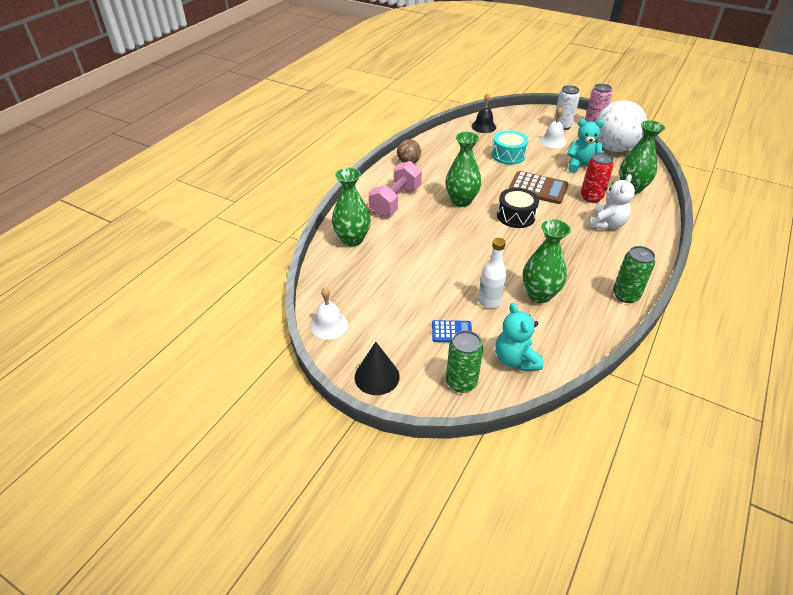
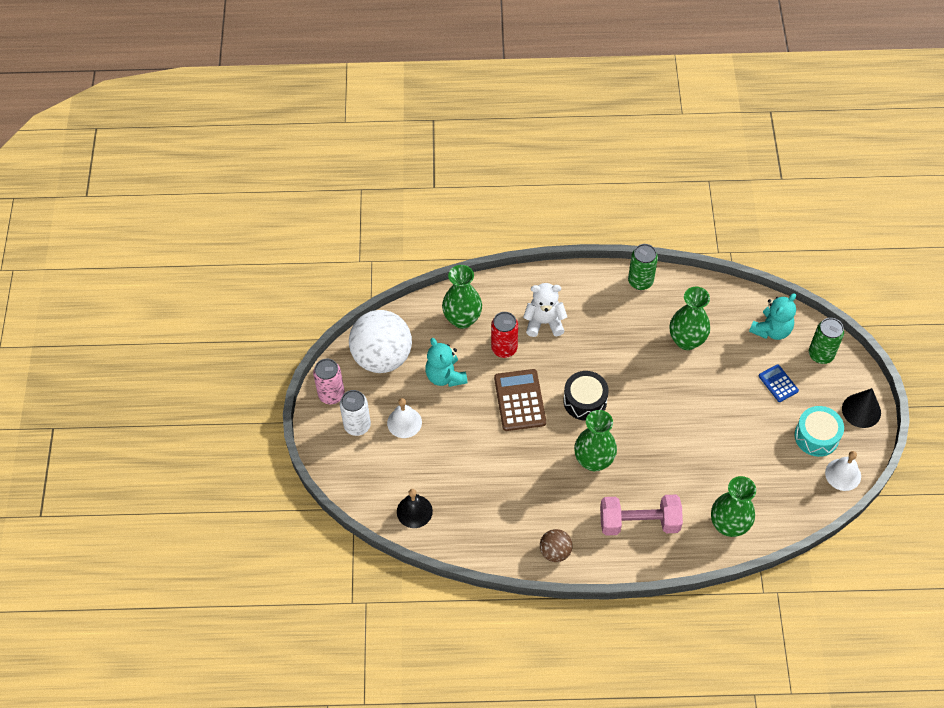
camera: 120 degrees left, 15 degrees up
white bottle [478,238,507,308] -> none
turquoise drum [492,130,528,165] -> turquoise drum moved to [794,406,844,457]

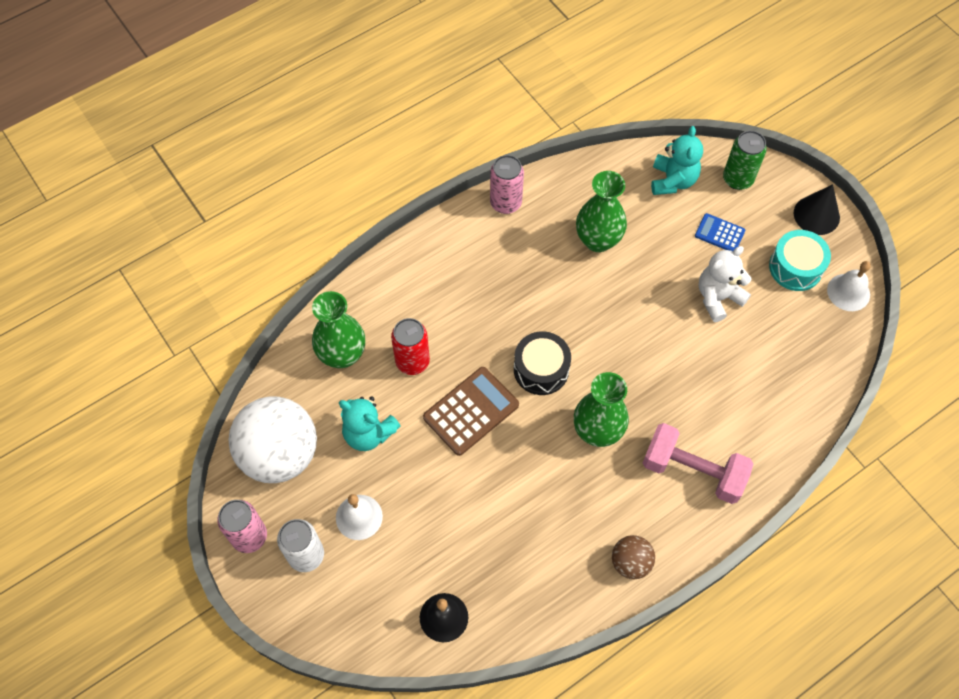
camera: 35 degrees left, 5 degrees up
brown calculator [494,369,546,431] -> brown calculator turned 90 degrees clockwise [423,367,519,456]
white teddy bear [523,283,567,337] -> white teddy bear moved to [698,246,752,322]
pink dumbbell [600,495,683,536] -> pink dumbbell turned 60 degrees clockwise [643,423,753,504]
green can [628,244,658,290] -> pink can [490,155,524,214]
green vase [711,476,756,537] -> none

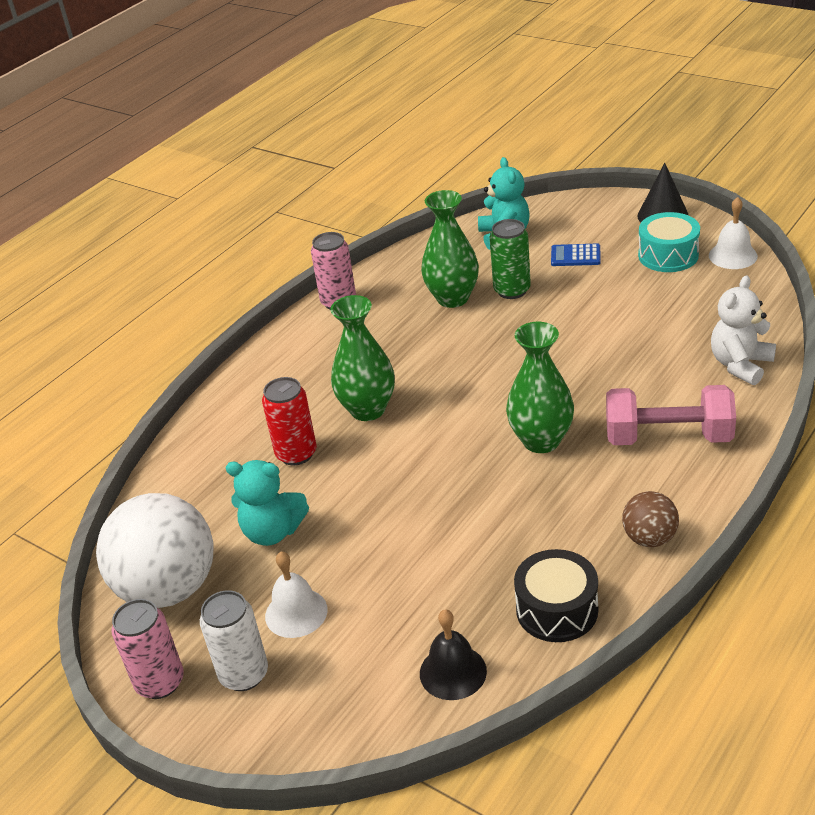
camera: 15 degrees left, 25 degrees down
green vase [312,291,365,368] -> green vase moved to [330,295,395,421]
brown calculator [423,367,519,456] -> none
black drum [514,331,571,395] -> black drum moved to [514,549,598,642]
white teddy bear [698,246,752,322] -> white teddy bear moved to [711,275,776,385]
green can [723,130,767,190] -> green can moved to [490,219,531,299]

